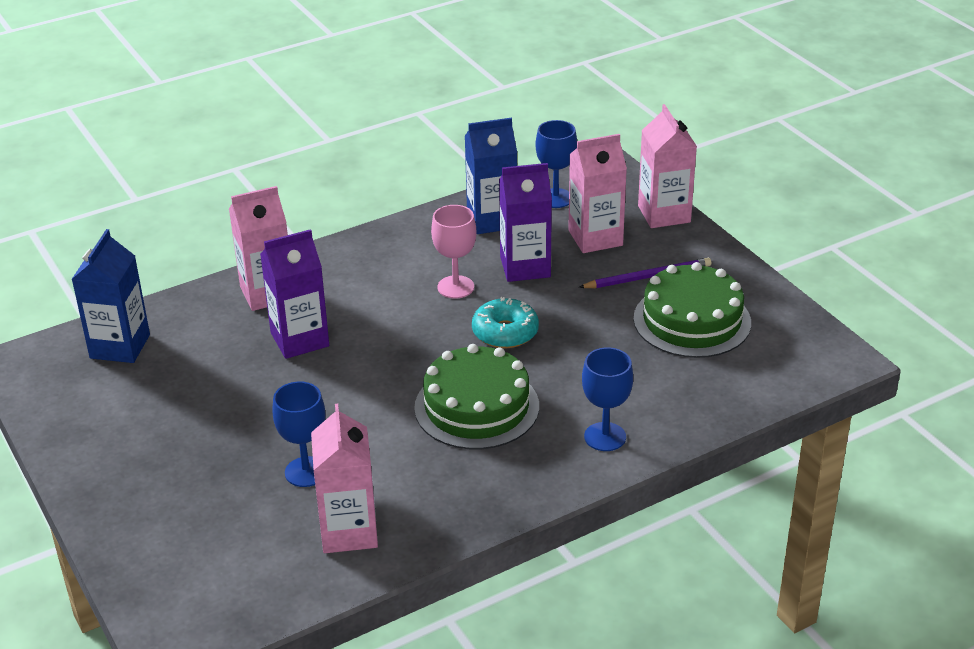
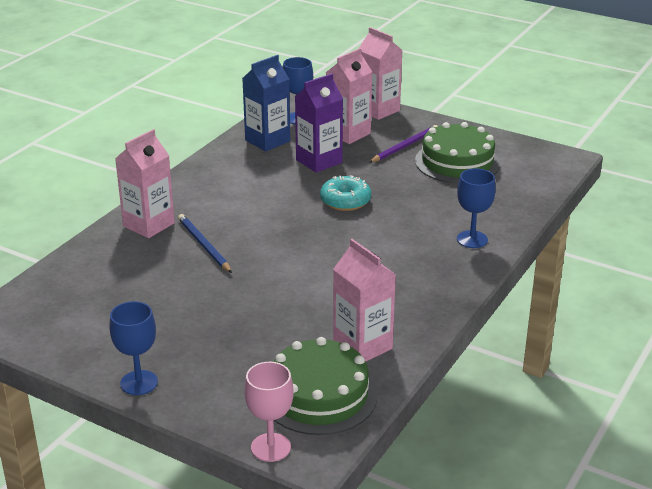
camera: 30 degrees left, 5 degrees down
blue carton [71,229,150,363] -> none
purple carton [260,229,329,359] -> blue pencil [178,214,232,273]
blue goblet [272,382,326,487] -> blue goblet moved to [109,301,158,395]
green cake [414,344,539,449] -> green cake moved to [274,337,377,435]
pink goblet [431,205,476,299] -> pink goblet moved to [244,362,294,462]

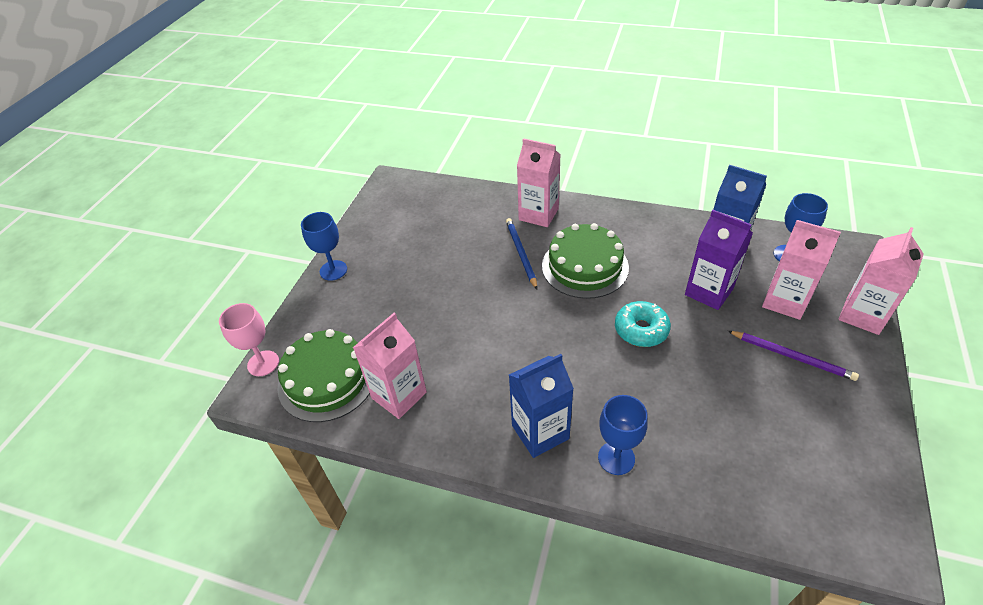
camera: 80 degrees right, 15 degrees up
blue pencil [178,214,232,273] -> blue pencil turned 60 degrees counterclockwise [506,218,537,289]
green cake [415,122,501,184] -> green cake moved to [542,223,629,299]
none -> blue carton [509,354,574,458]

